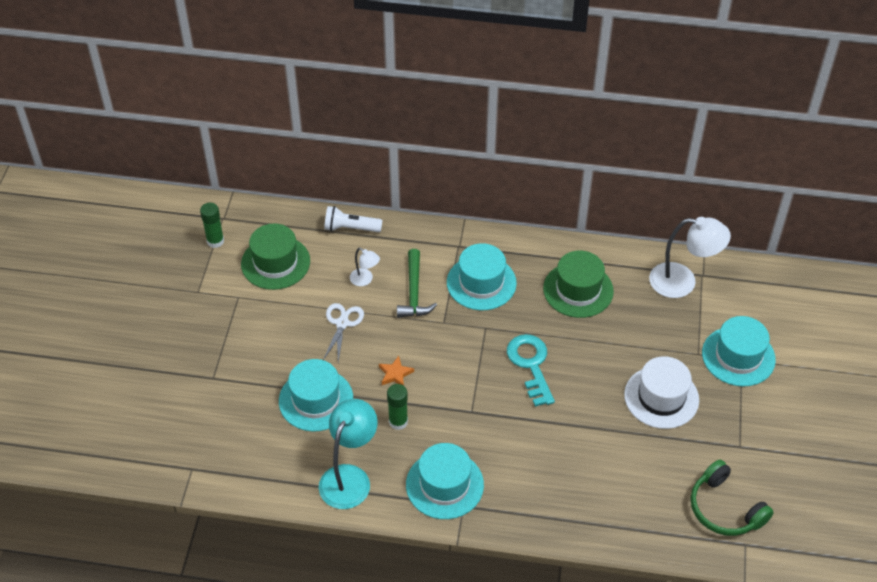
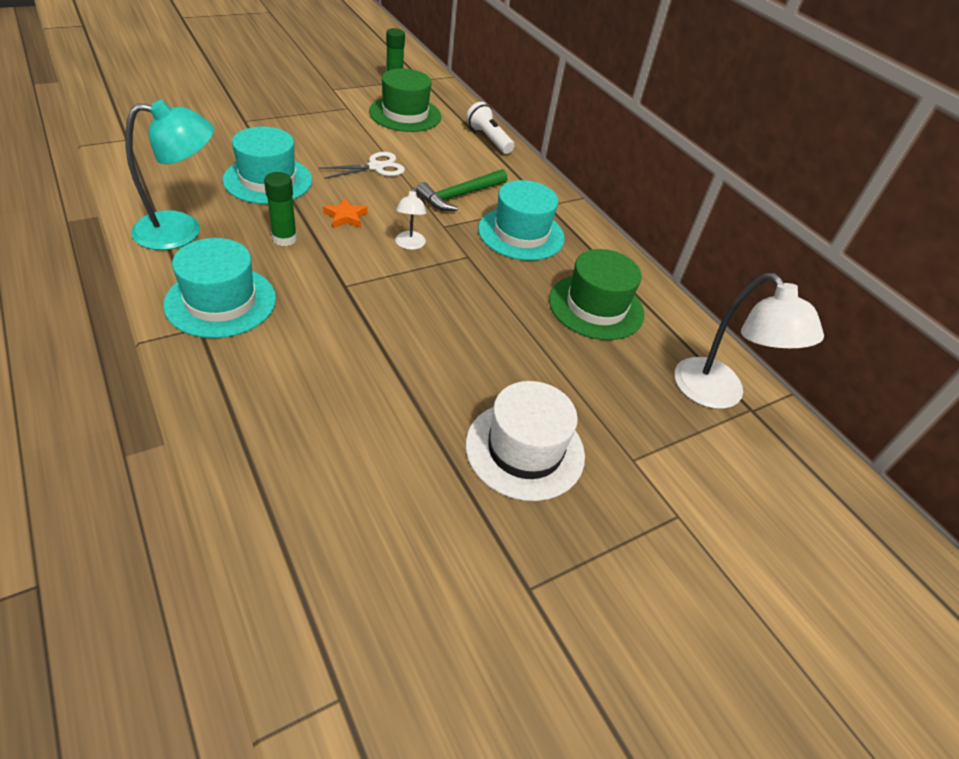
camera: 45 degrees right, 5 degrees down
white lamp [350,248,380,286] -> white lamp moved to [395,187,426,250]
turquoise key [507,334,555,407] -> none
green headphones [691,460,774,536] -> none
turquoise hat [702,316,776,387] -> none

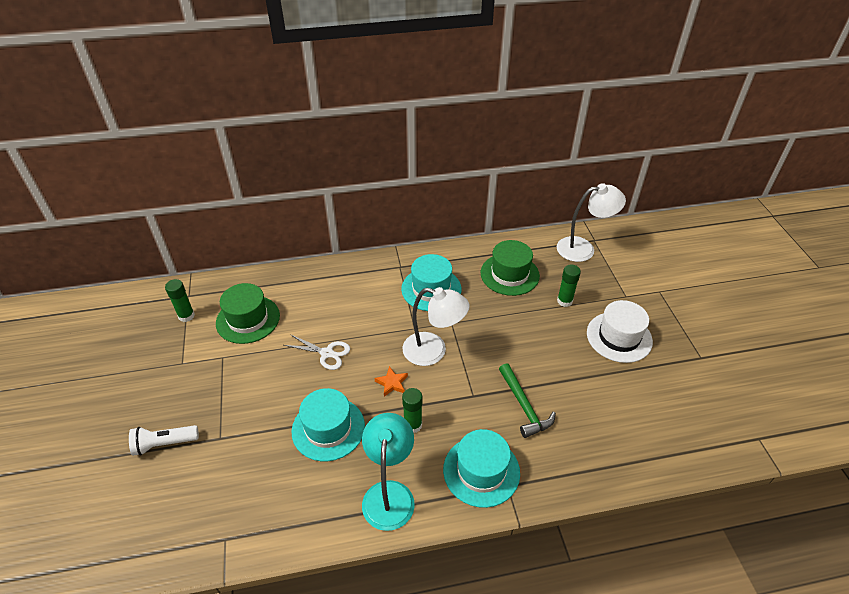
camera: 65 degrees left, 0 degrees up
white scissors [319,152,405,179] -> white scissors turned 120 degrees clockwise [284,334,350,370]
white lamp [395,187,426,250] -> white lamp [402,287,470,366], size x1.99
green hammer [416,169,507,211] -> green hammer moved to [499,363,556,438]
white flashlight [466,102,514,154] -> white flashlight moved to [129,425,199,456]
none -> green glue stick [557,264,581,307]

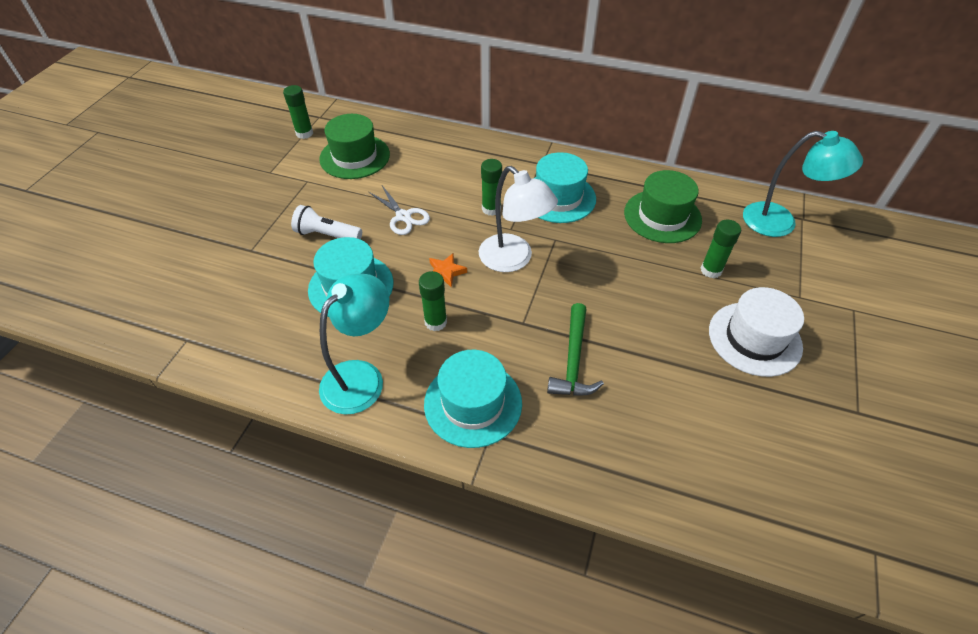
camera: 30 degrees right, 5 degrees up
white flashlight [129,425,199,456] -> white flashlight moved to [291,205,362,240]
white lamp [557,183,626,262] -> turquoise lamp [743,131,863,237]
none -> green glue stick [481,159,502,216]

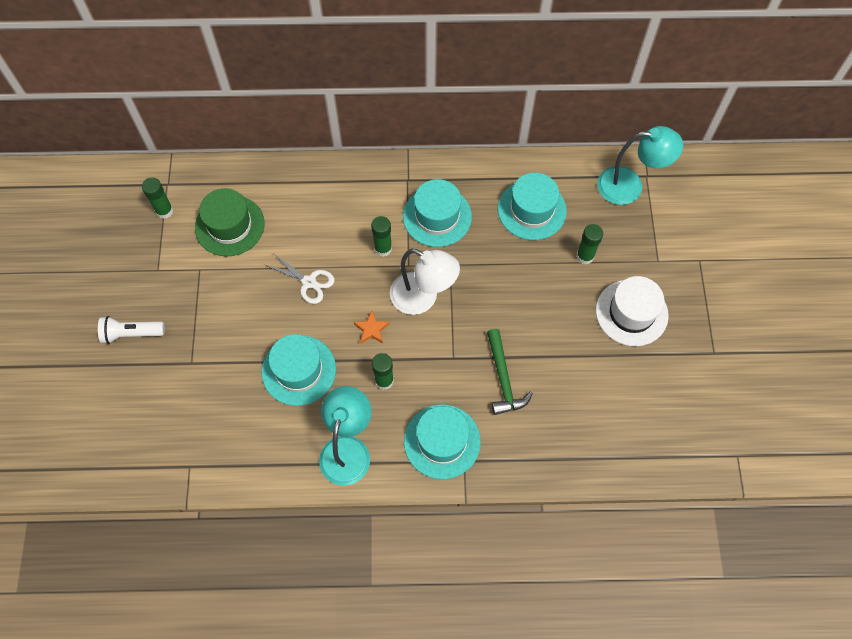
camera: 20 degrees left, 15 degrees up
white flashlight [291,205,362,240] -> white flashlight moved to [98,316,165,344]
green hat [624,170,702,243] -> turquoise hat [498,173,567,240]

